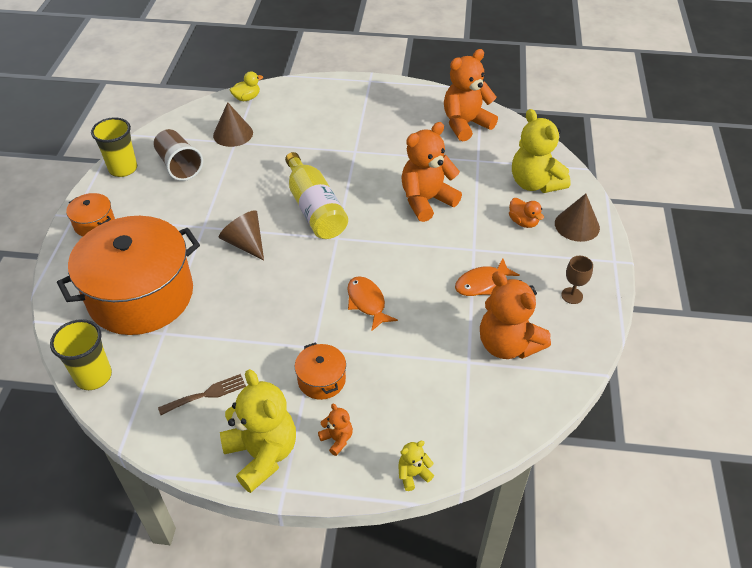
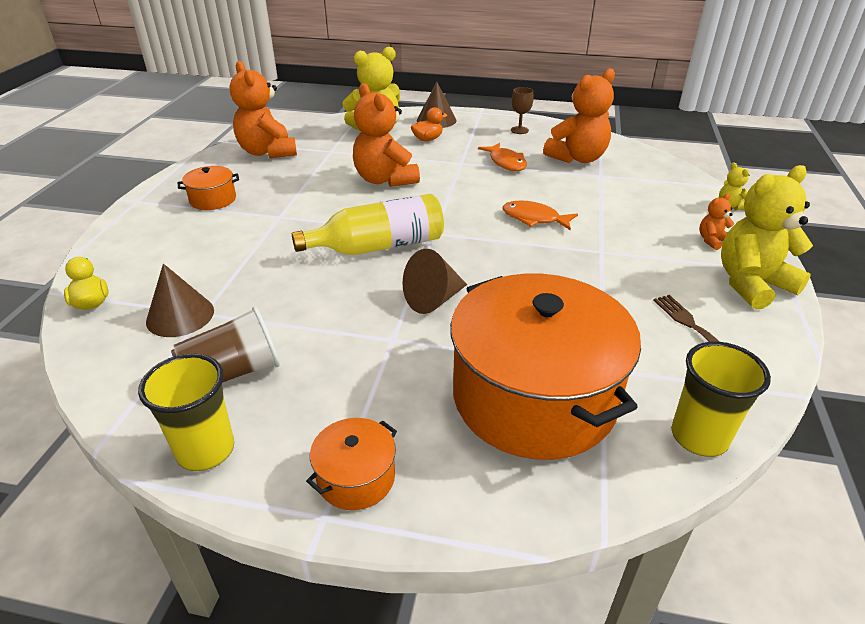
camera: 85 degrees left, 10 degrees down
orange pot [295,342,346,400] -> orange pot moved to [178,166,239,210]
orange fish [347,276,398,331] -> orange fish turned 45 degrees clockwise [502,201,578,231]

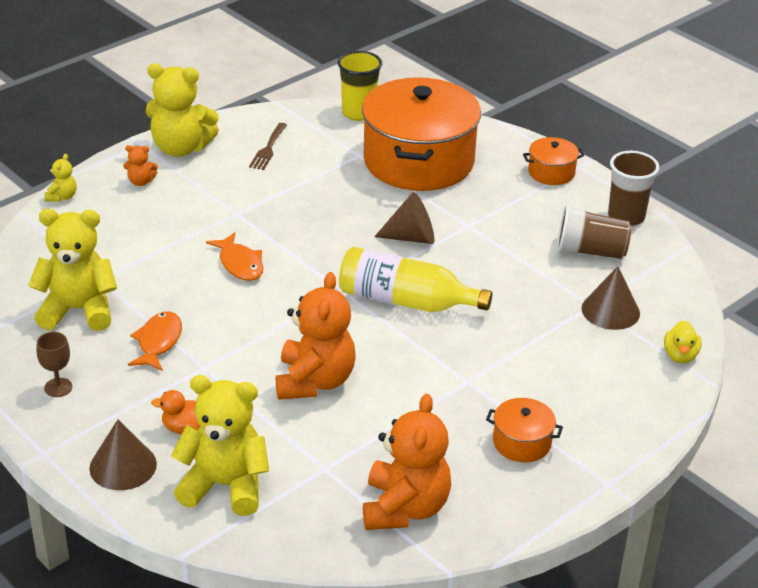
camera: 145 degrees left, 0 degrees up
yellow cup [138,353,234,471] -> brown cup [608,151,659,226]
orange teddy bear [543,68,615,163] -> yellow teddy bear [28,209,117,331]

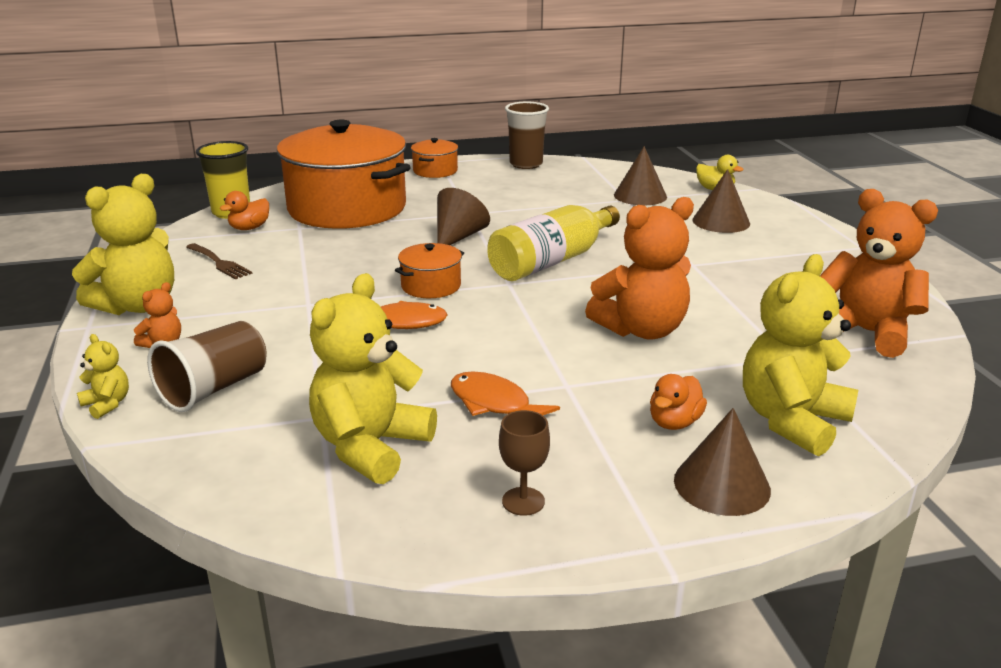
camera: 60 degrees left, 10 degrees down
orange teddy bear [276,272,356,400] -> orange teddy bear turned 120 degrees clockwise [585,197,694,340]
orange pot [486,398,563,462] -> orange pot moved to [395,243,464,298]
brown cup [557,204,632,259] -> brown cup moved to [147,321,267,412]
none -> orange duck [219,191,269,230]
none -> brown cone [692,169,750,233]

